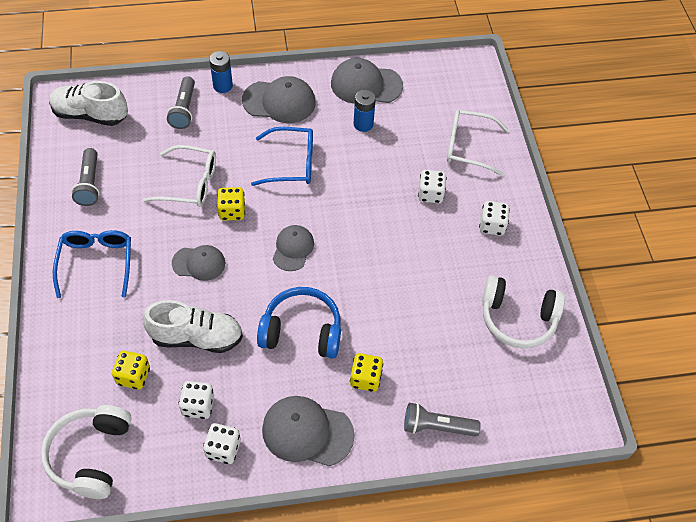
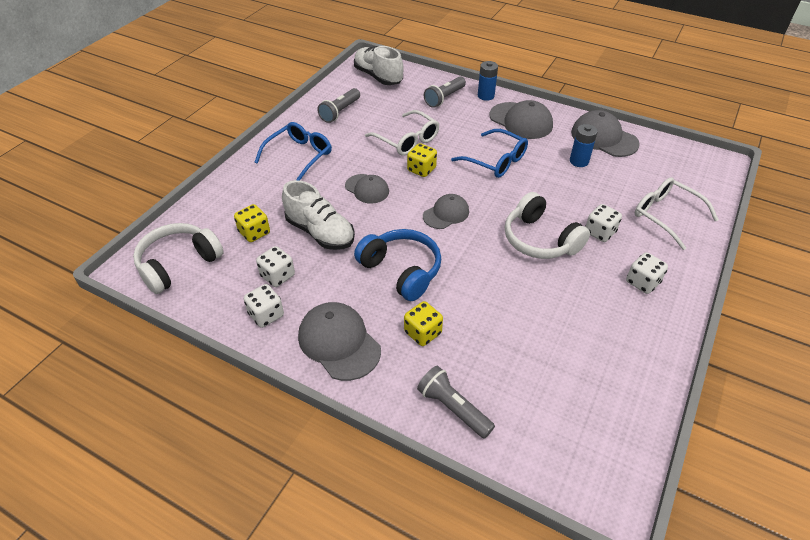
camera: 40 degrees right, 10 degrees down
white headphones [482,275,565,349] -> white headphones moved to [505,192,590,259]

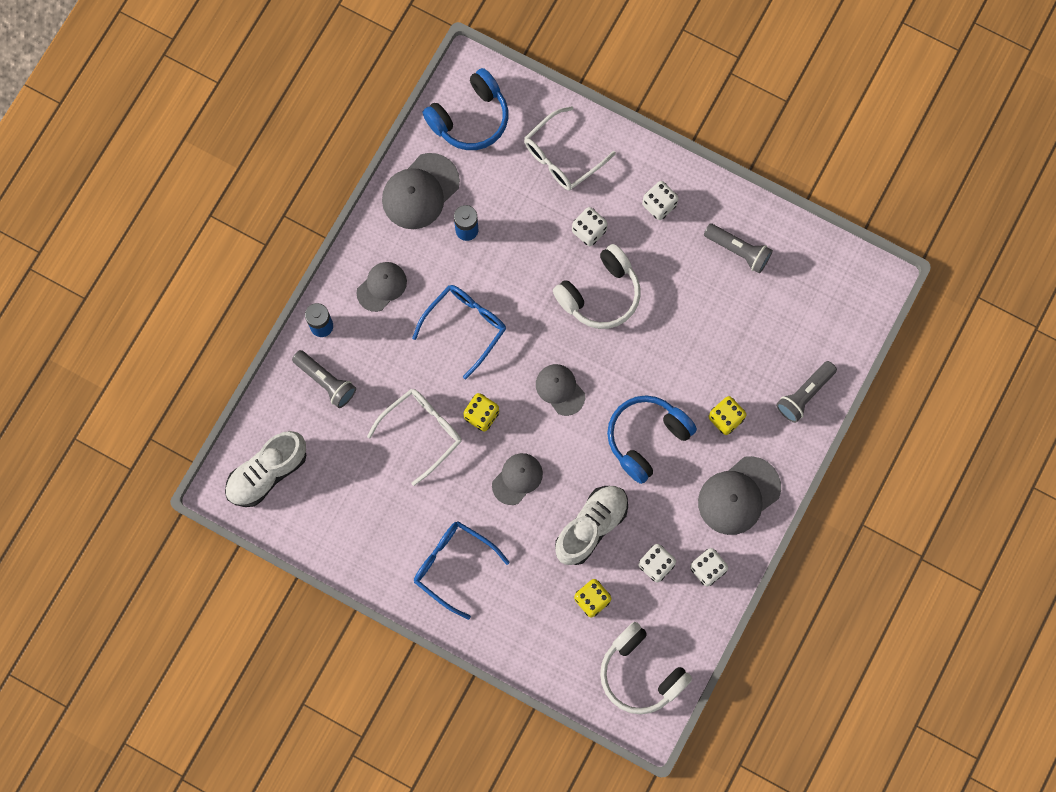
camera: 90 degrees left, 30 degrees up
grey flashlight [317,88,360,123] -> grey flashlight moved to [704,223,773,273]
grey cap [490,100,553,139] -> grey cap [357,262,407,312], size x0.64
none -> blue headphones [423,68,508,150]

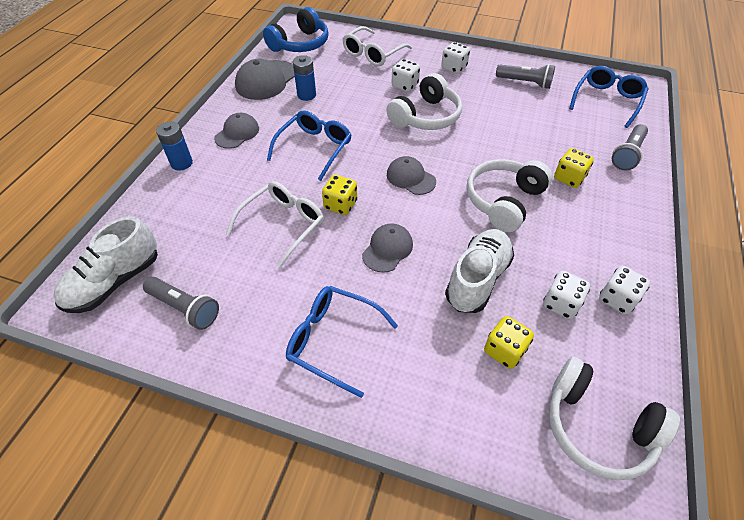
camera: 10 degrees left, 25 degrees down
grey flashlight [292,350,356,408] -> grey flashlight moved to [143,277,219,330]
blue headphones [607,395,697,484] -> white headphones [467,159,552,232]
grey cap [698,456,781,535] -> none
none -> blue glasses [569,66,649,128]

